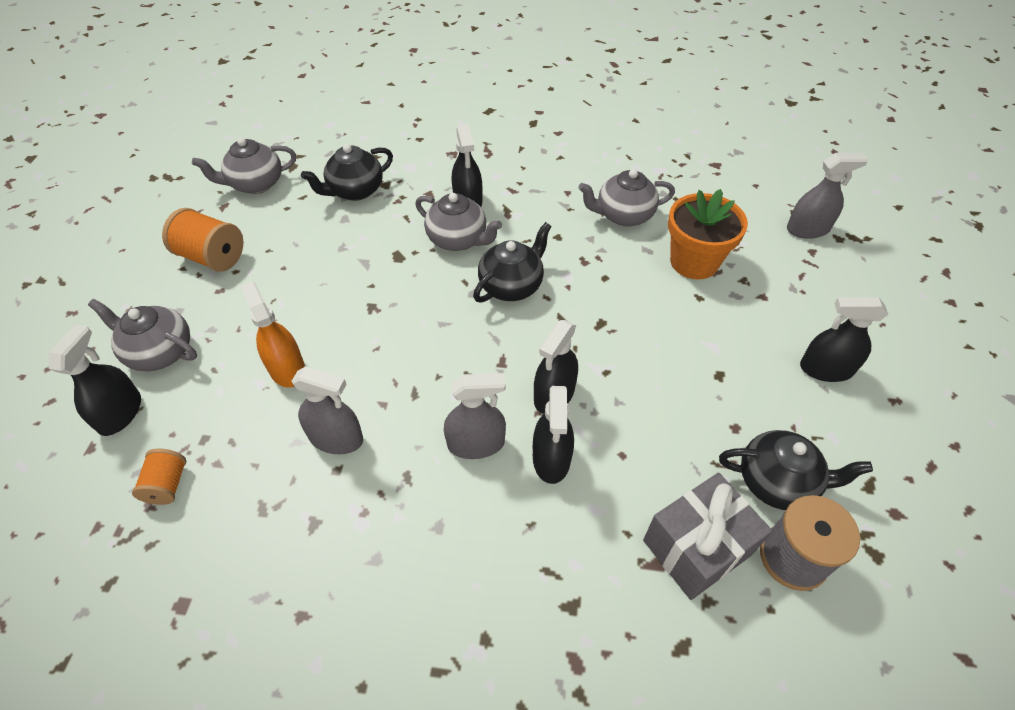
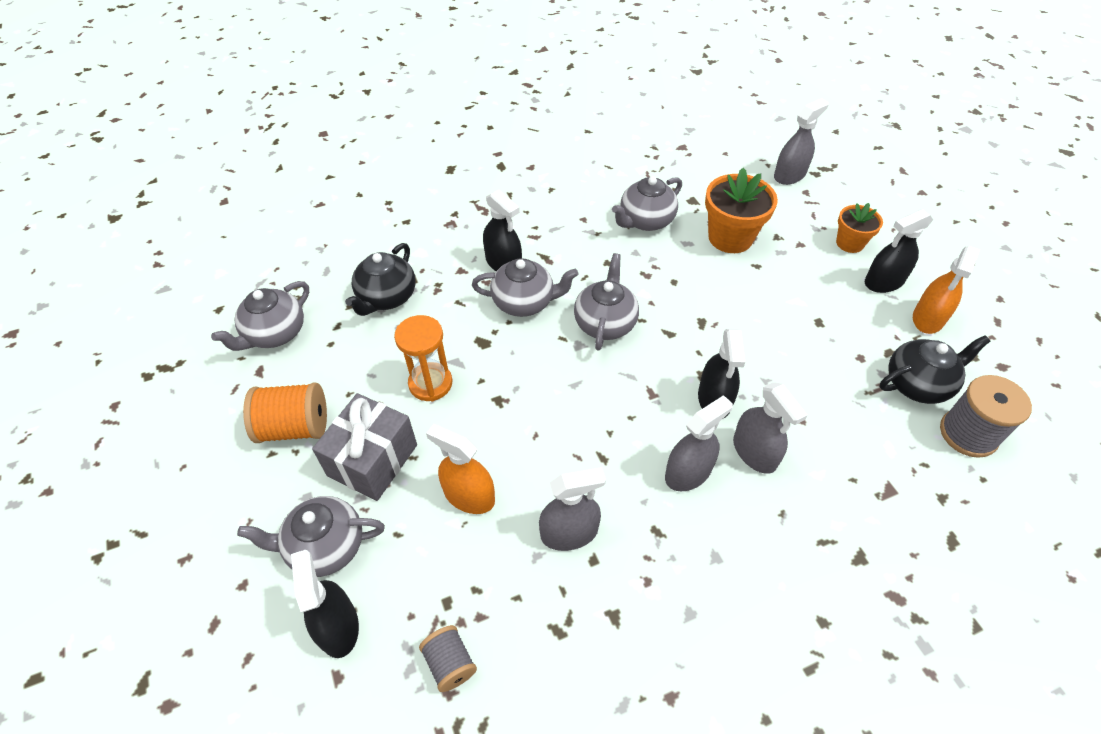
camera: 30 degrees left, 0 degrees up
orange spool [132,449,187,505] -> grey spool [419,625,477,692]
black teapot [473,222,551,303] -> grey teapot [574,253,639,351]
black spray bottle [533,386,574,484] -> grey spray bottle [733,382,808,474]
grey gift [643,473,772,600] -> grey gift moved to [312,393,417,501]
none -> orange hourglass [394,315,452,401]
none -> orange flower pot [836,203,883,253]
none -> orange spray bottle [913,246,980,334]

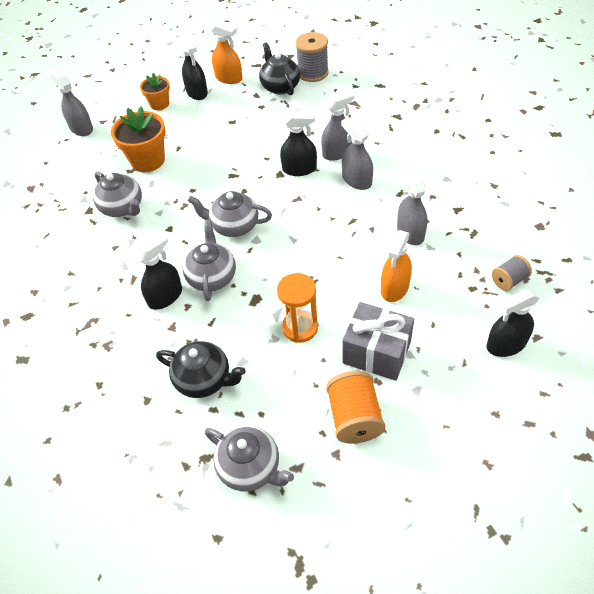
camera: 90 degrees left, 0 degrees up
grey teapot [237,496,385,577] -> none

